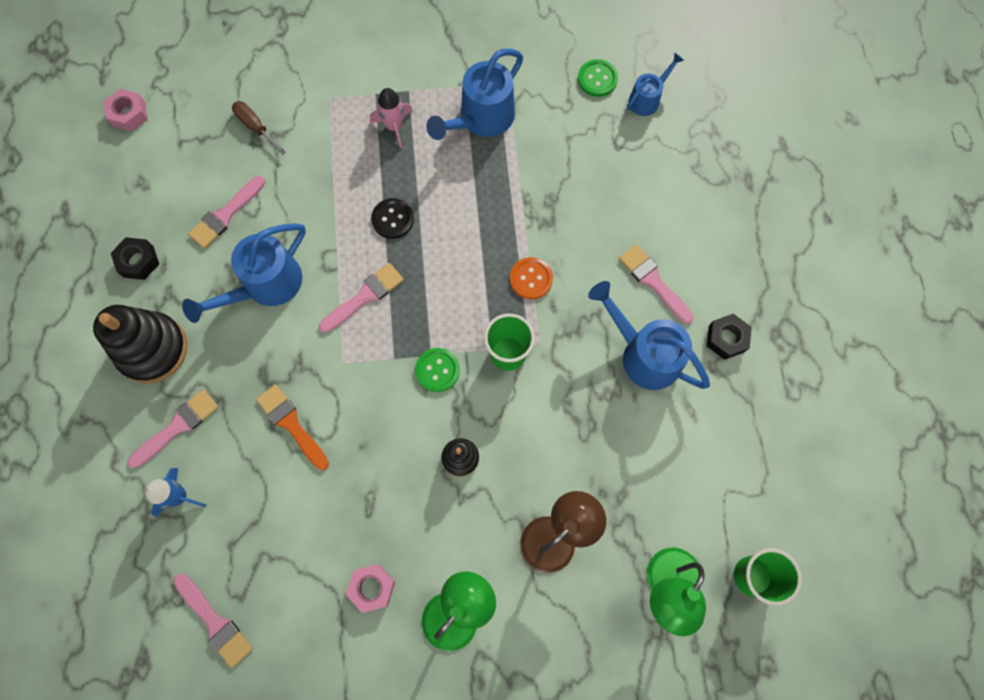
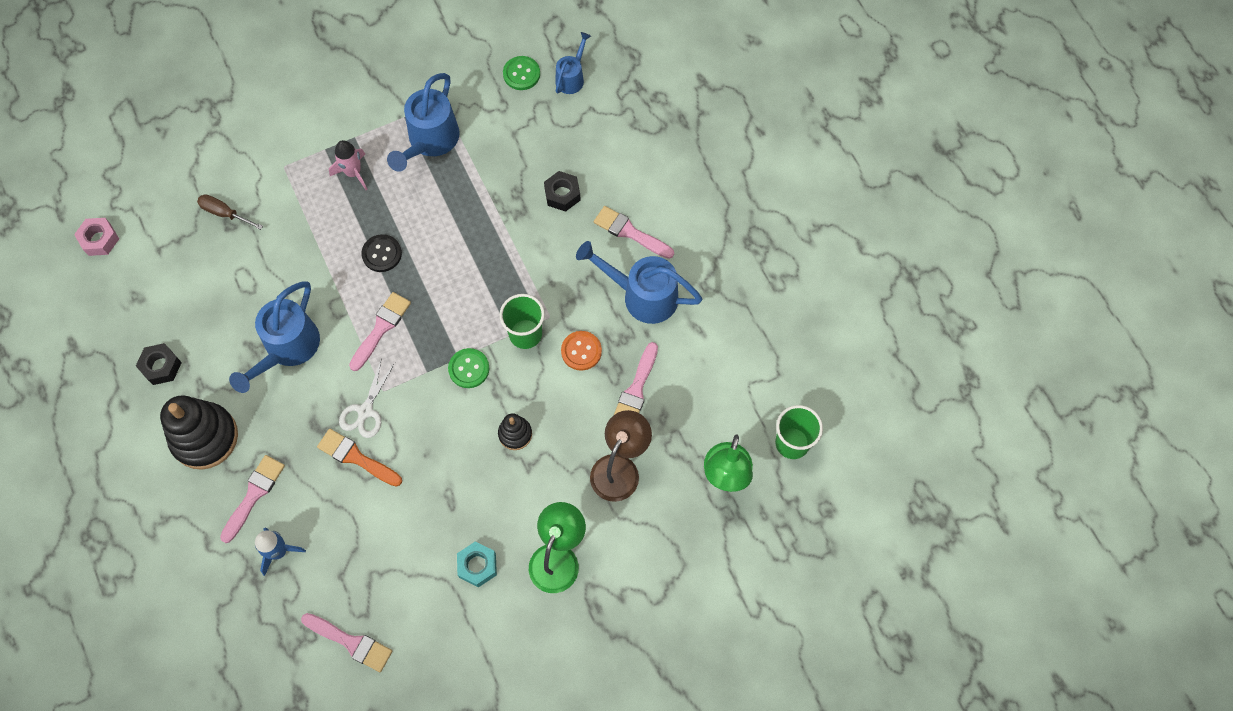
camera: 20 degrees left, 5 degrees down
pink brush [188,175,266,249] -> pink brush moved to [614,342,658,415]
pink nut [346,564,395,613] -> turquoise nut [457,542,497,587]
orange button [510,257,553,299] -> orange button moved to [561,331,602,371]
black nut [707,314,752,360] -> black nut moved to [544,171,581,212]
none -> white scissors [339,358,395,438]

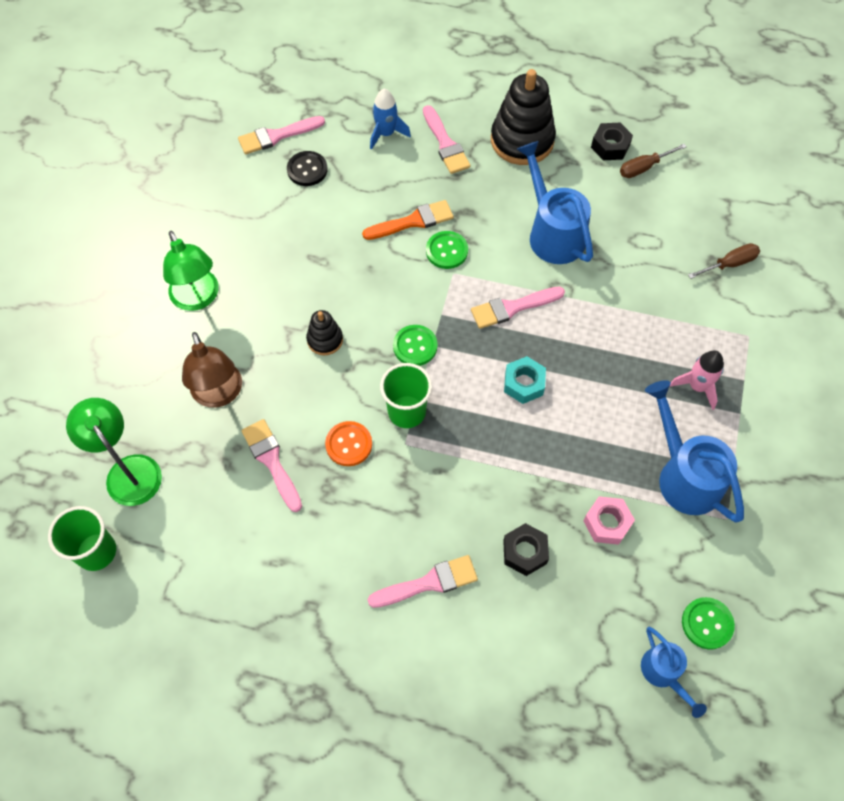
camera: 130 degrees right, 5 degrees down
pink nut [74,218,119,256] -> pink nut moved to [583,496,635,545]
white scissors [339,358,395,438] -> green button [426,231,468,269]
pink brush [349,292,411,371] -> pink brush turned 90 degrees clockwise [471,287,565,329]
black button [361,234,402,272] -> black button moved to [287,151,327,186]
turquoise nut [457,542,497,587] -> turquoise nut moved to [504,356,546,404]
blue watering can [576,241,702,324] -> none
none -> brown screwdriver [620,144,687,178]

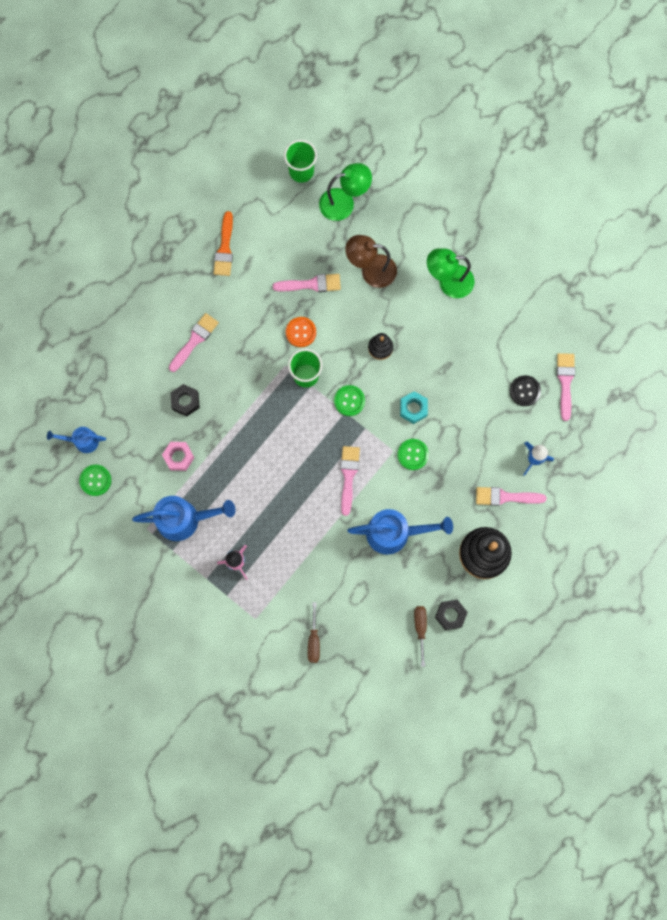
camera: 115 degrees right, 15 degrees up
orange brush [362,200,454,240] -> orange brush moved to [214,211,233,276]
pink brush [368,555,478,608] -> pink brush turned 150 degrees counterclockwise [169,313,219,372]
turquoise nut [504,356,546,404] -> turquoise nut moved to [400,391,428,424]

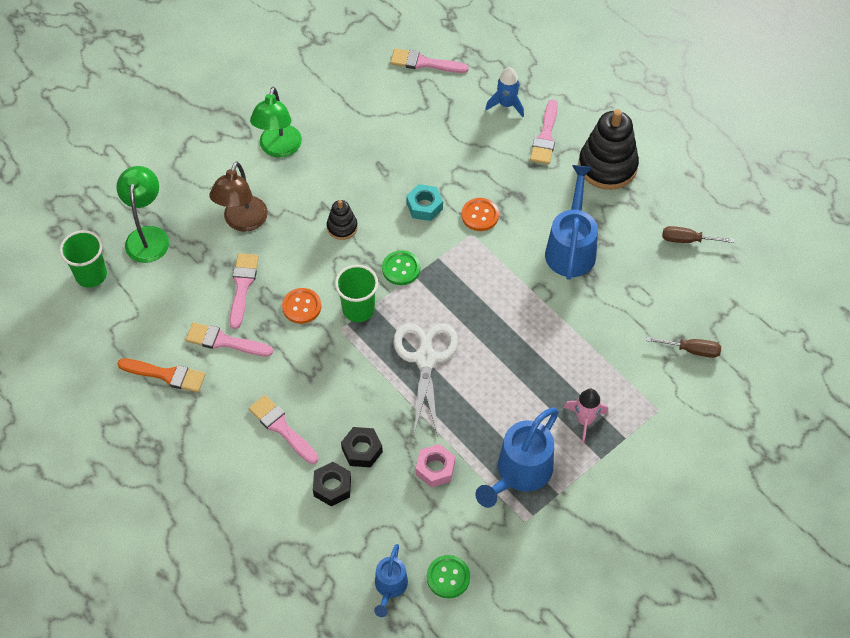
camera: 80 degrees left, 20 degrees down
blue watering can [132,496,236,541] -> blue watering can turned 150 degrees counterclockwise [475,408,559,508]
pink brush [340,446,360,516] -> pink brush moved to [185,322,273,356]
green button [397,439,429,470] -> orange button [461,198,499,231]
black nut [435,600,468,630] -> black nut moved to [313,462,351,506]
black button [510,375,541,406] -> none
none -> white scissors [393,323,458,437]

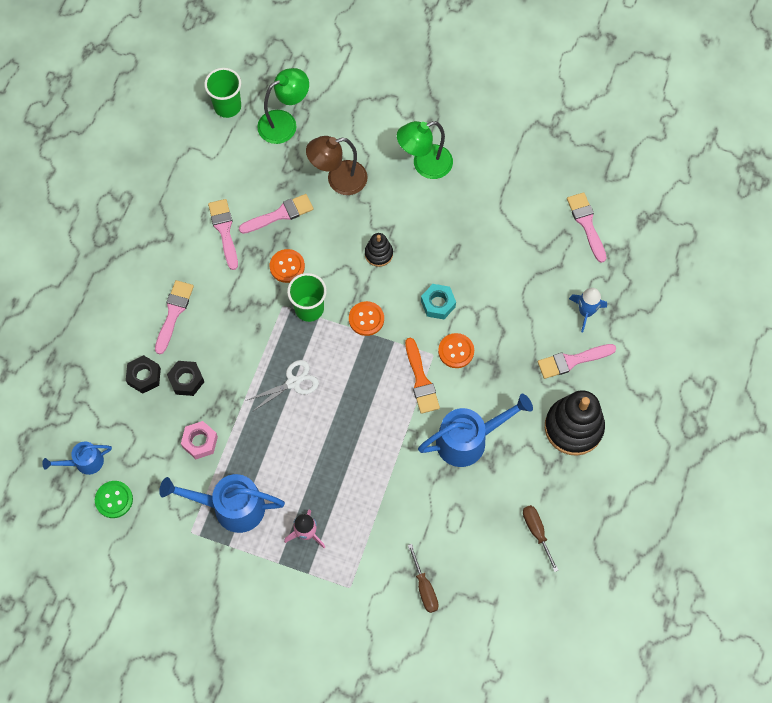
camera: 60 degrees right, 10 degrees up
orange brush [117,359,206,392] -> orange brush moved to [405,337,440,414]
green button [382,250,420,285] -> orange button [349,301,384,336]
white scissors [393,323,458,437] -> white scissors [248,360,319,412], size x0.63

